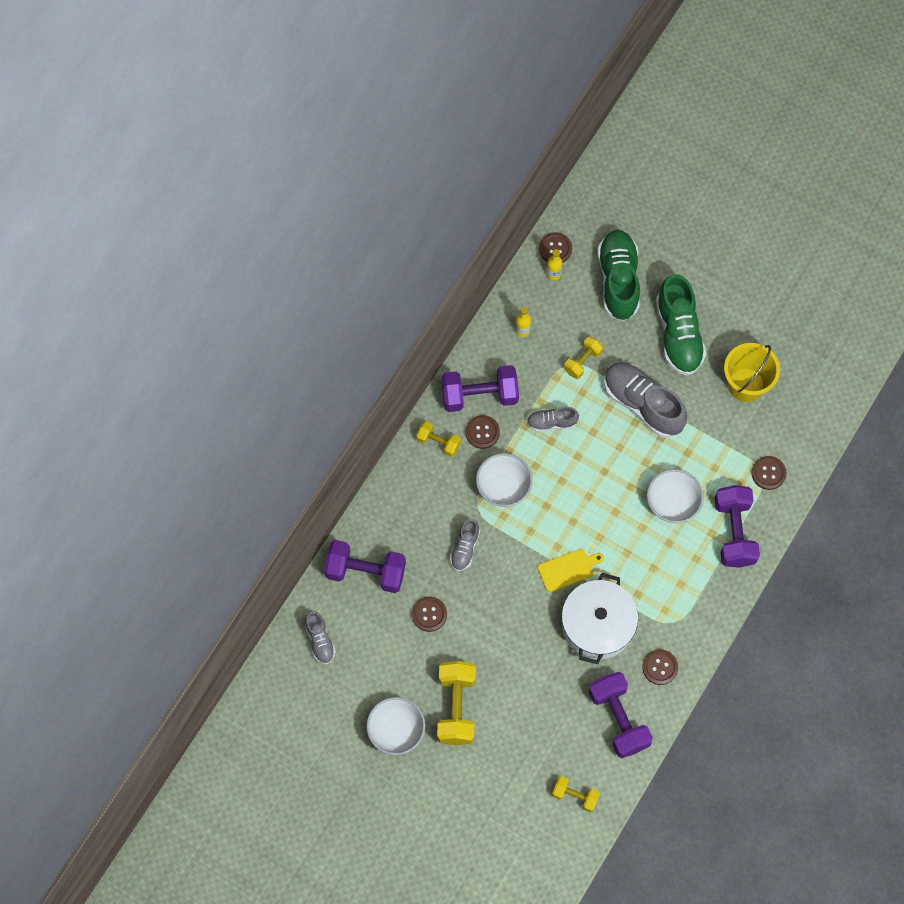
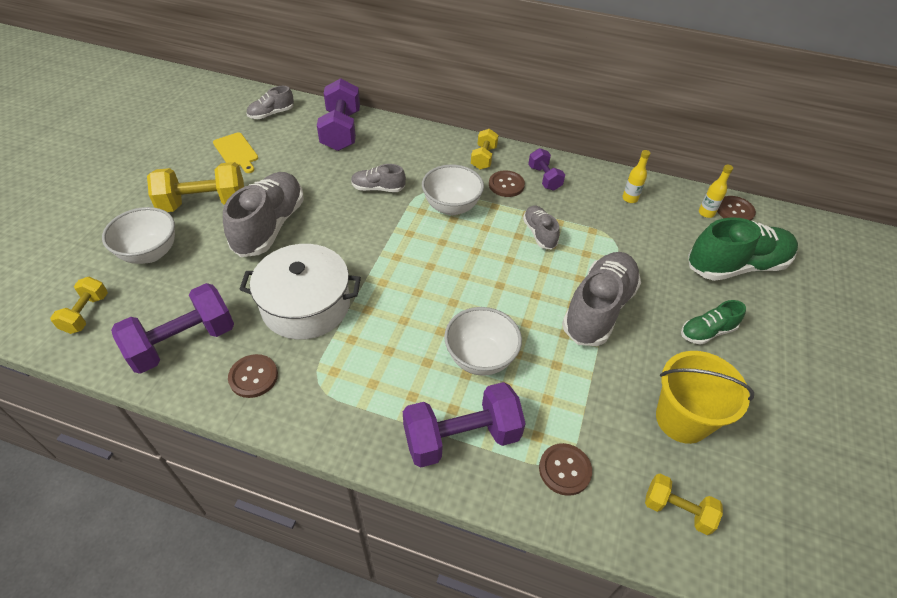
camera: 75 degrees right, 20 degrees down
white bowl [366,697,425,755] -> white bowl moved to [102,207,175,264]
brown button [412,597,447,632] -> none
purple dumbbell [442,365,519,412] -> purple dumbbell [528,148,565,191], size x0.56
yellow cutting board [538,549,604,592] -> yellow cutting board moved to [213,132,258,173]
yellow dumbbell [564,337,603,379] -> yellow dumbbell moved to [645,474,723,535]
green shoe [656,274,706,376] -> green shoe [681,300,746,345], size x0.52
none -> grey shoe [223,172,304,257]

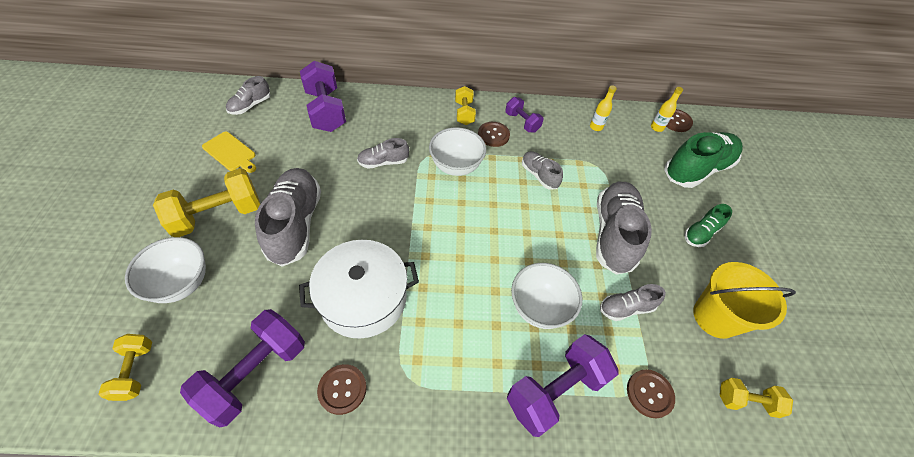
camera: 20 degrees left, 5 degrees up
none -> grey shoe [600,284,666,321]

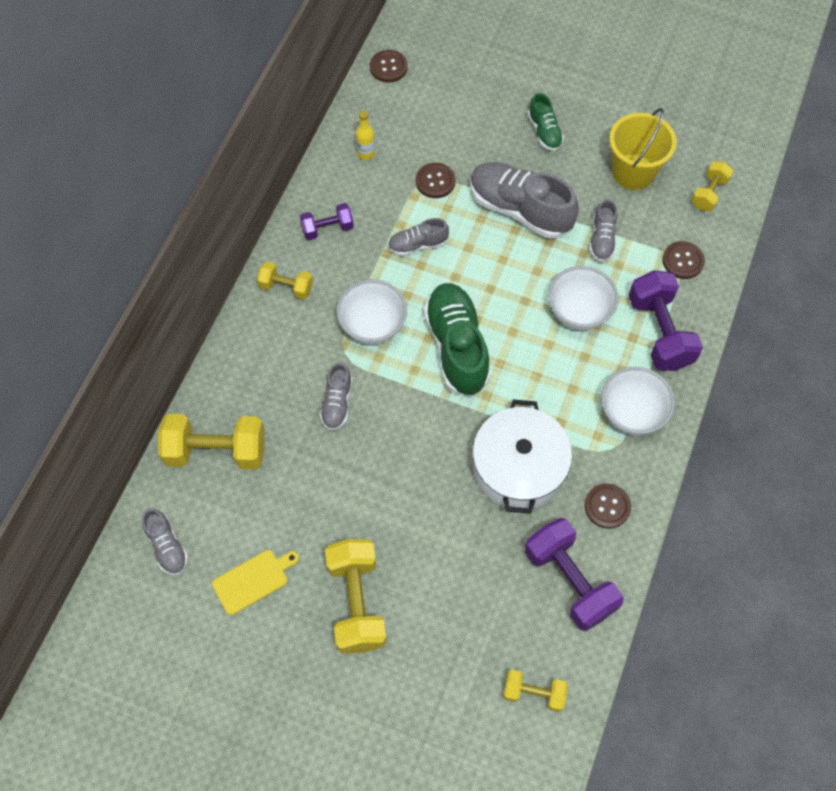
camera: 65 degrees left, 10 degrees up
white bowl [125,237,206,303] -> white bowl moved to [601,367,675,435]
grey shoe [255,168,321,267] -> none
purple dumbbell [300,61,346,132] -> yellow dumbbell [158,414,265,470]
brown button [478,122,510,147] -> brown button moved to [416,163,456,198]
yellow bottle [651,87,683,132] -> none
green shoe [664,132,743,188] -> green shoe moved to [424,283,490,397]

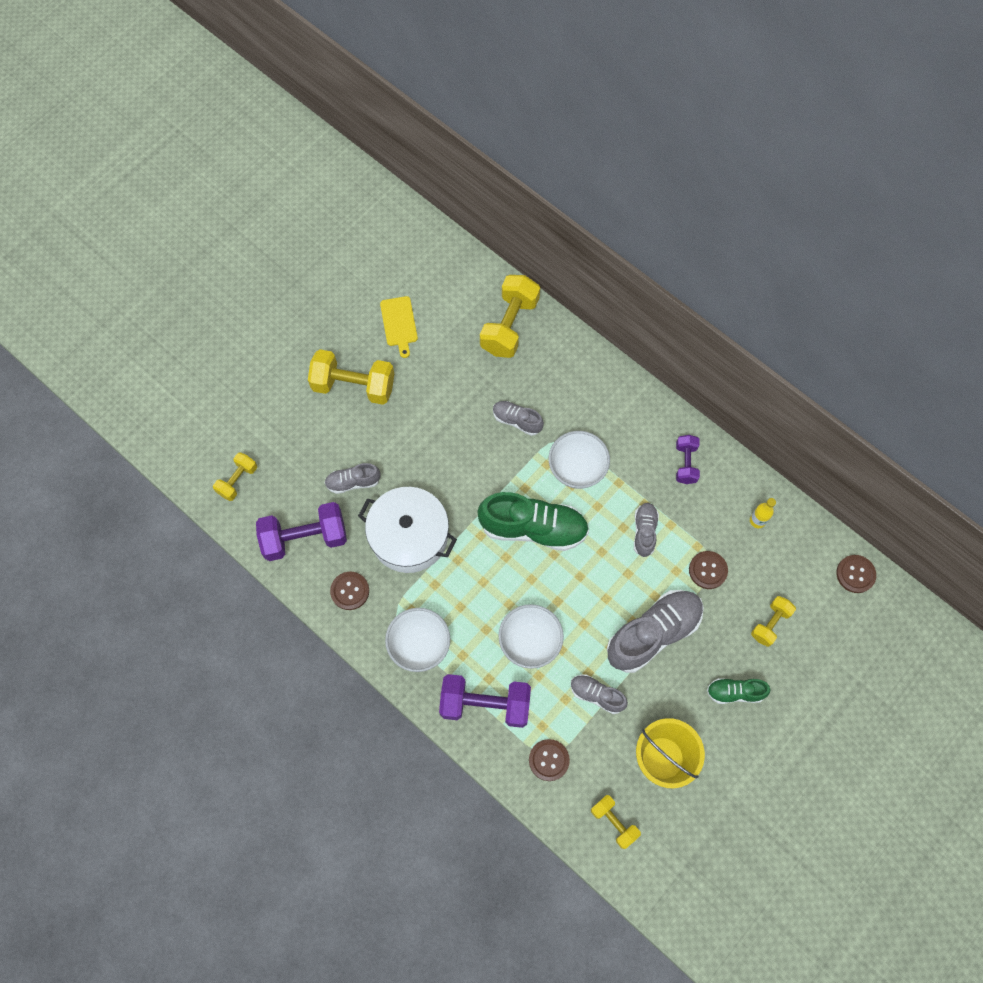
camera: 110 degrees right, 5 degrees up
grey shoe [142,508,188,575] -> grey shoe moved to [324,463,380,494]
yellow dumbbell [257,261,313,300] -> yellow dumbbell moved to [751,596,796,647]

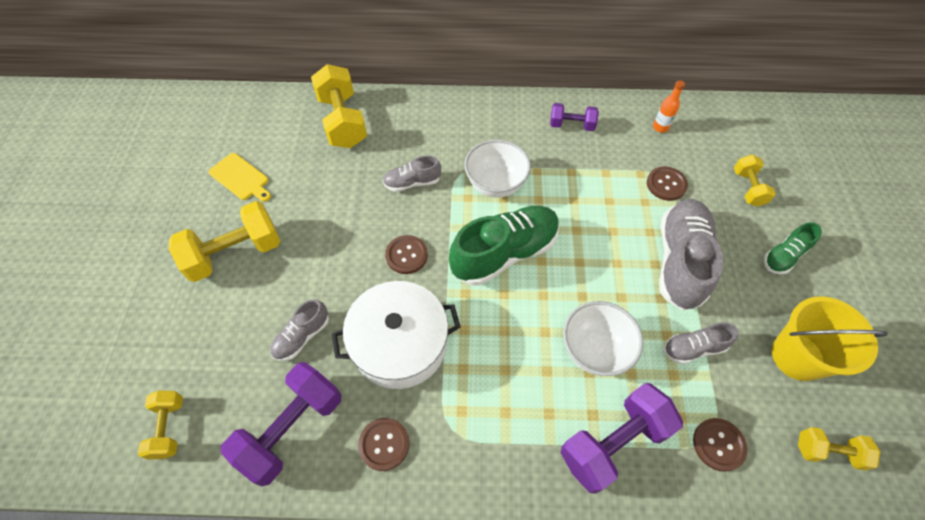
camera: 40 degrees left, 10 degrees down
white bowl [385,608,450,672] -> none
grey shoe [634,503,659,557] -> none
purple dumbbell [676,435,700,484] -> purple dumbbell turned 45 degrees counterclockwise [550,103,599,131]
yellow bottle [750,498,776,528] -> orange bottle [653,80,685,133]
brown button [836,555,876,593] -> brown button moved to [385,235,428,274]

